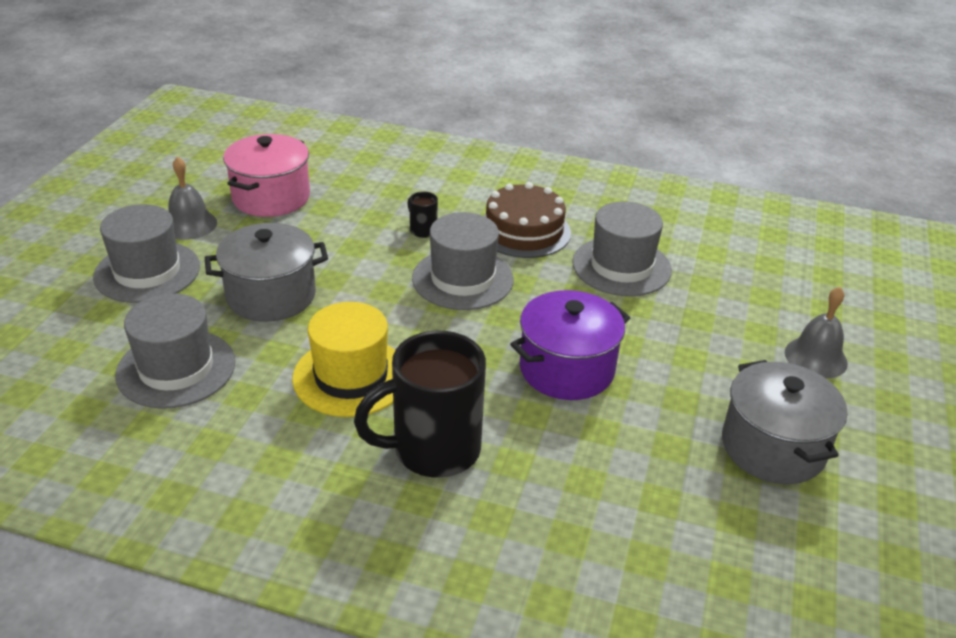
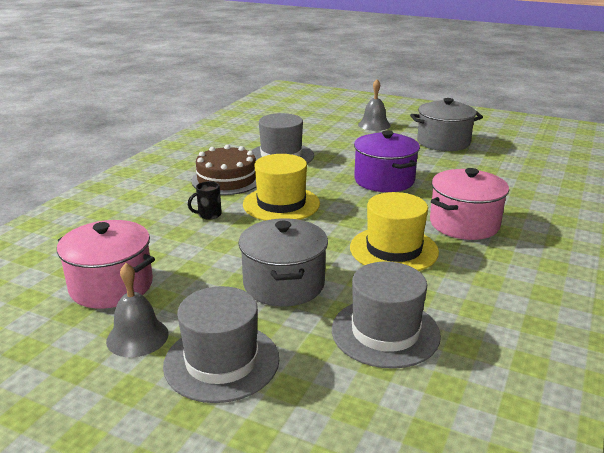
camera: 80 degrees left, 10 degrees down
black mug [354,331,486,478] -> pink pot [430,168,509,240]
grey hat [412,212,514,310] -> yellow hat [243,154,320,221]

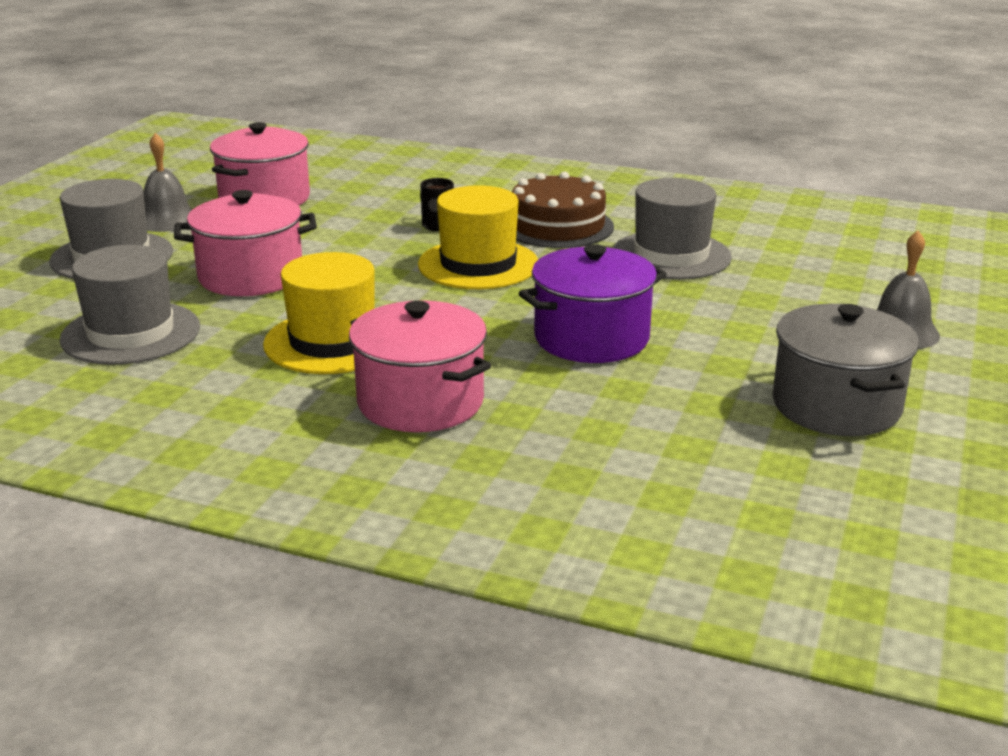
camera: 85 degrees right, 0 degrees up
grey pot [239,218,328,307] -> pink pot [174,190,317,296]

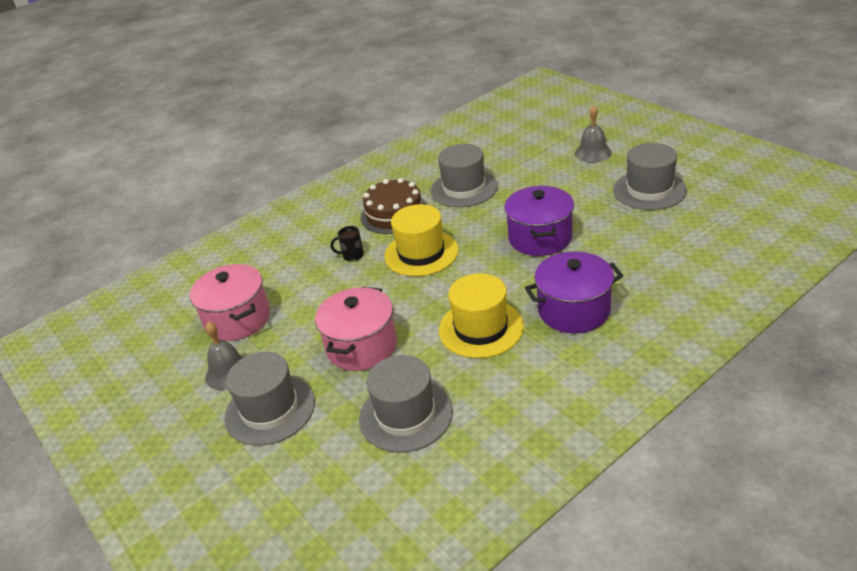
camera: 55 degrees left, 10 degrees up
pink pot [349,300,491,432] -> purple pot [525,251,623,333]
grey pot [773,304,919,436] -> grey hat [613,143,687,210]

